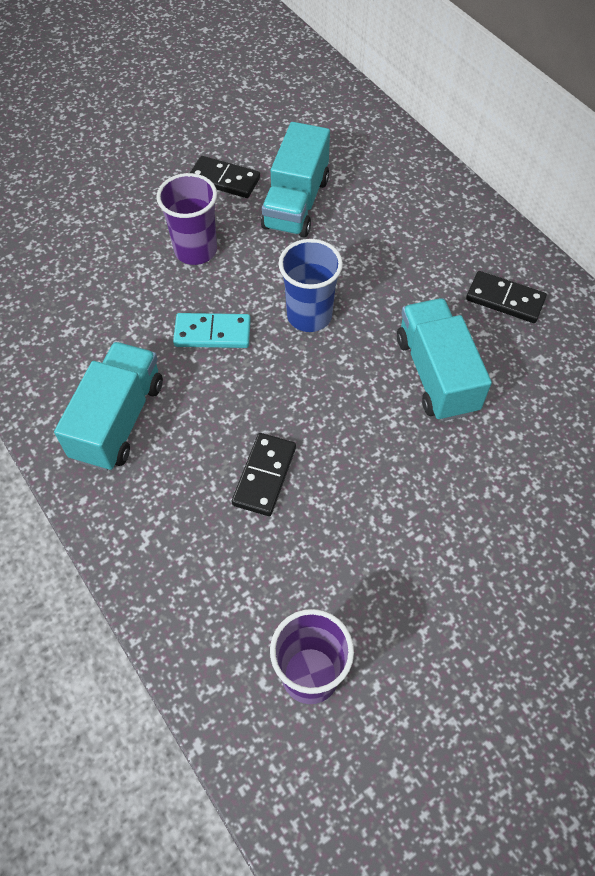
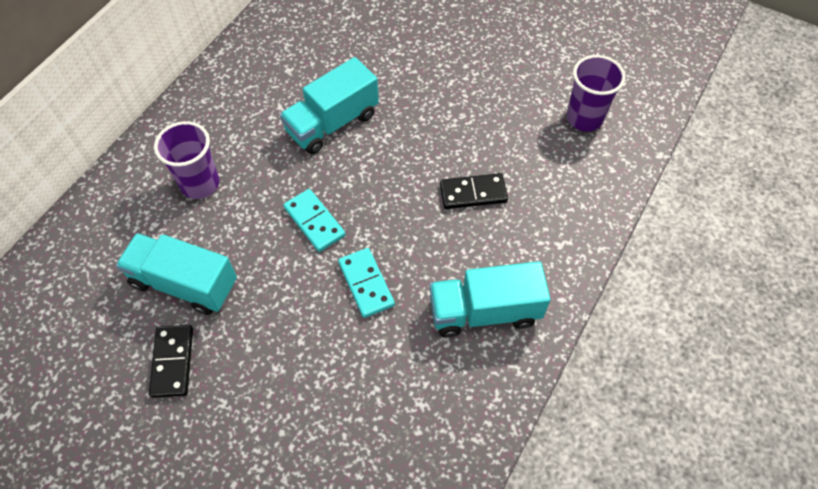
camera: 115 degrees left, 0 degrees up
purple cup [157,173,217,265] -> purple cup moved to [154,121,219,199]
turquoise truck [261,122,330,237] -> turquoise truck turned 150 degrees counterclockwise [116,233,237,315]
blue cup [279,239,343,332] -> turquoise domino [283,189,346,252]
black domino [466,271,547,323] -> none

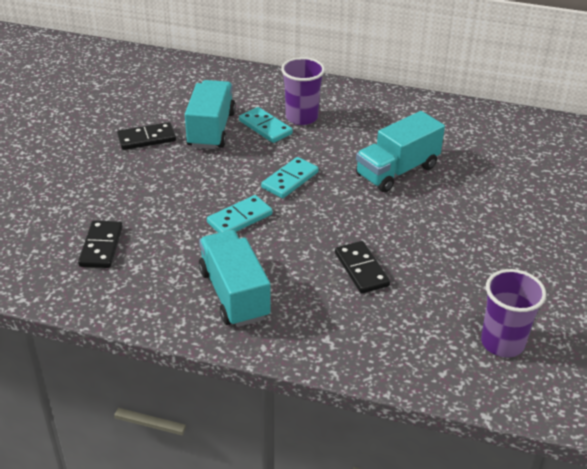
camera: 75 degrees right, 20 degrees down
turquoise truck [280,57,379,154] -> turquoise truck turned 75 degrees counterclockwise [356,111,445,192]
none -> black domino [78,220,123,268]
none -> turquoise domino [239,107,293,143]

